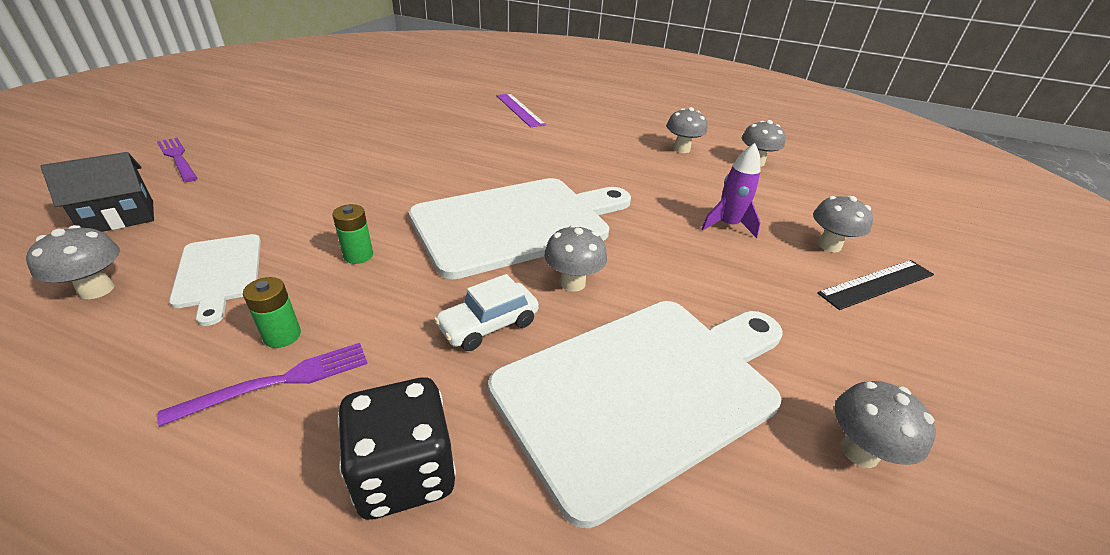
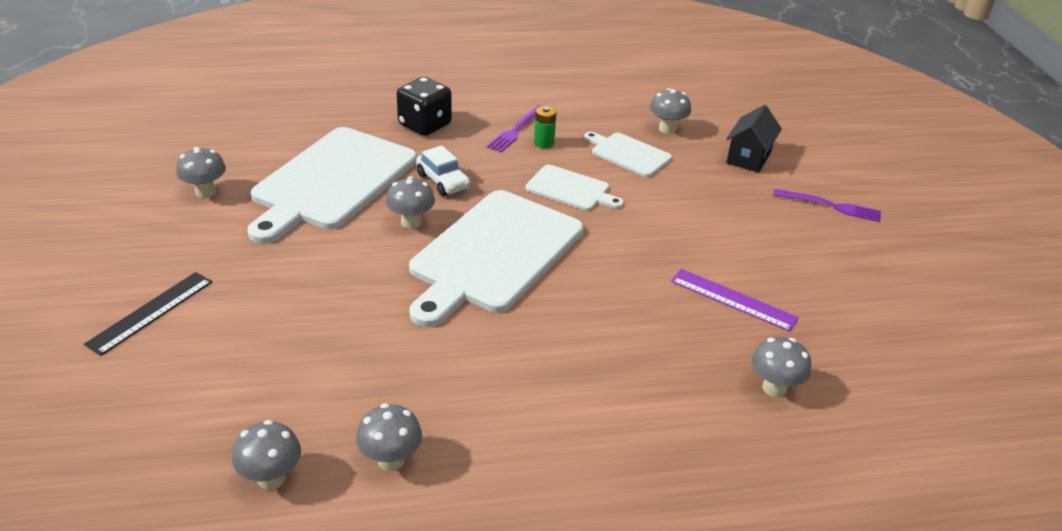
camera: 150 degrees right, 0 degrees up
green battery [332,204,373,264] -> white cutting board [525,165,624,211]
white car [434,274,539,351] -> white car turned 120 degrees clockwise [416,145,470,196]
purple ruler [496,94,546,127] -> purple ruler moved to [671,269,799,332]
purple rocket [701,143,761,238] -> none
grey mushroom [813,196,873,252] -> grey mushroom moved to [752,337,811,397]

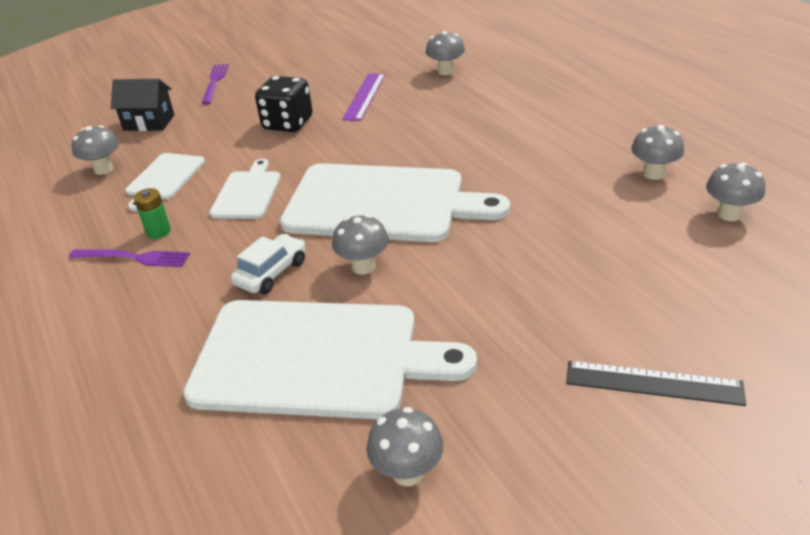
camera: 105 degrees left, 0 degrees up
black dice [397,77,452,136] -> black dice moved to [255,76,313,132]

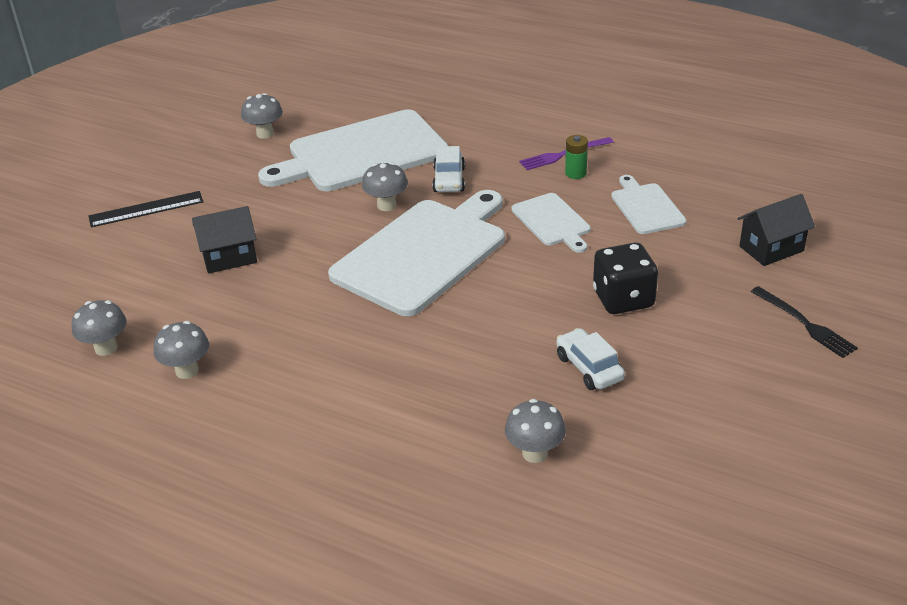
camera: 145 degrees right, 0 degrees up
grey mushroom [71,125,119,175] -> none
purple fork [202,64,229,105] -> black fork [751,286,858,358]
white cutting board [280,163,510,242] -> white cutting board turned 150 degrees clockwise [328,190,505,316]
purple ruler [342,73,385,121] -> white car [556,328,625,390]
none -> black house [192,206,257,274]

